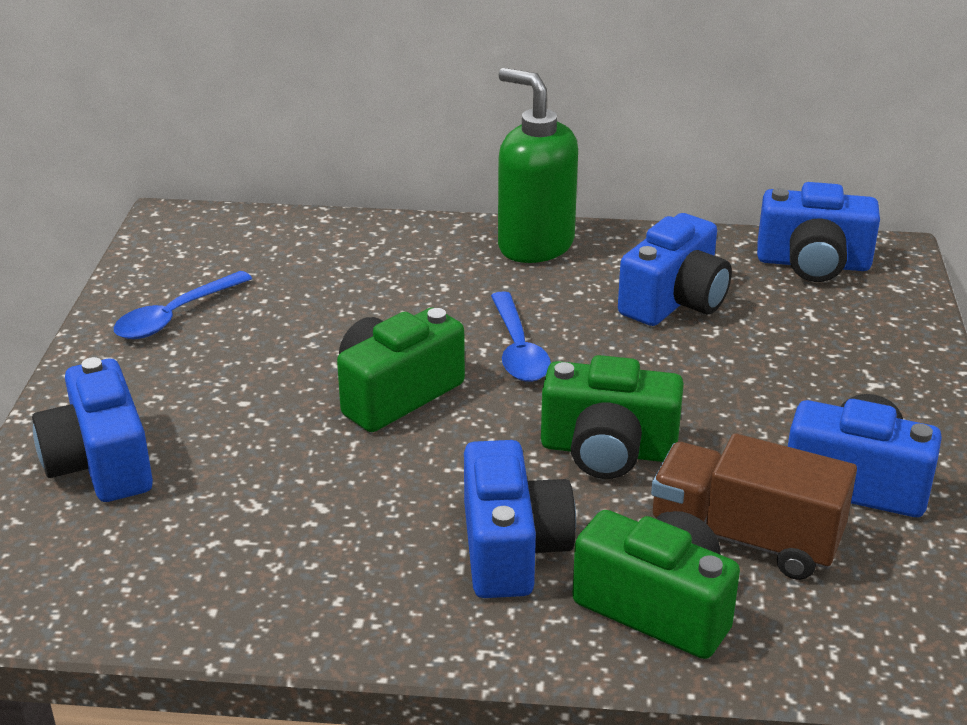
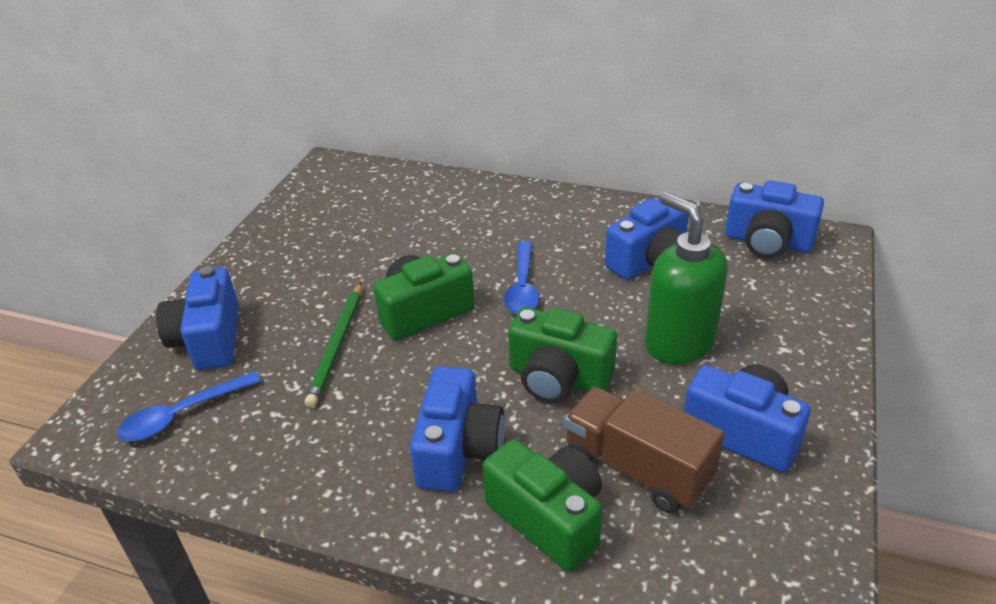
camera: 15 degrees right, 5 degrees up
blue spoon [114,271,252,339] -> blue spoon moved to [117,371,261,441]
green soap dispenser [498,68,578,263] -> green soap dispenser moved to [645,193,728,364]
none -> green pencil [305,283,362,407]

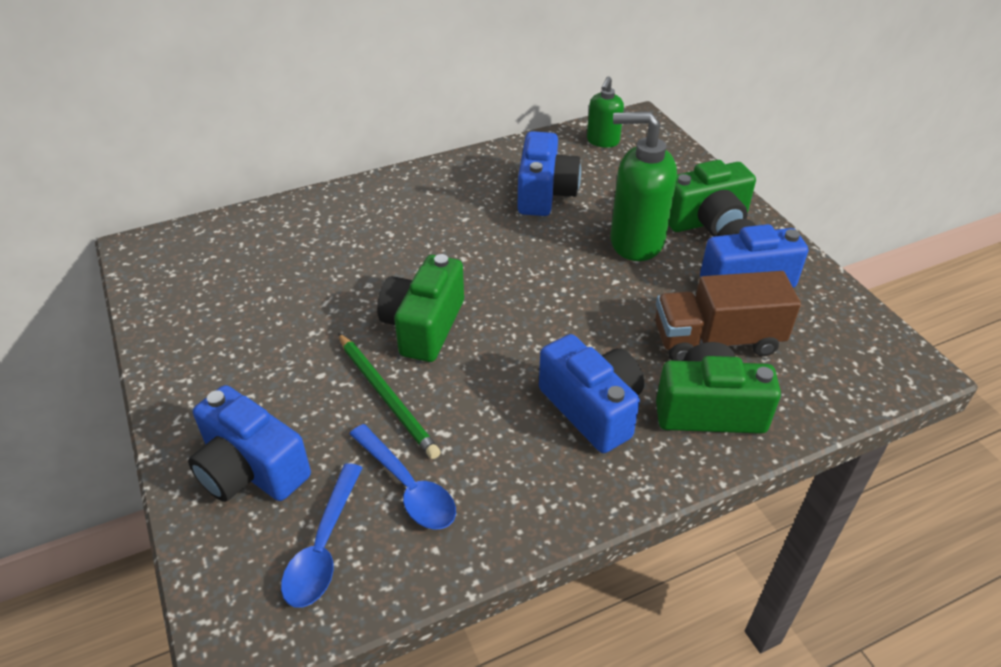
camera: 45 degrees left, 5 degrees up
blue spoon [504,241,539,314] -> blue spoon moved to [350,424,456,530]
green camera [508,307,617,403] -> green camera moved to [669,160,756,237]
blue camera [725,180,824,258] -> green soap dispenser [587,77,624,148]

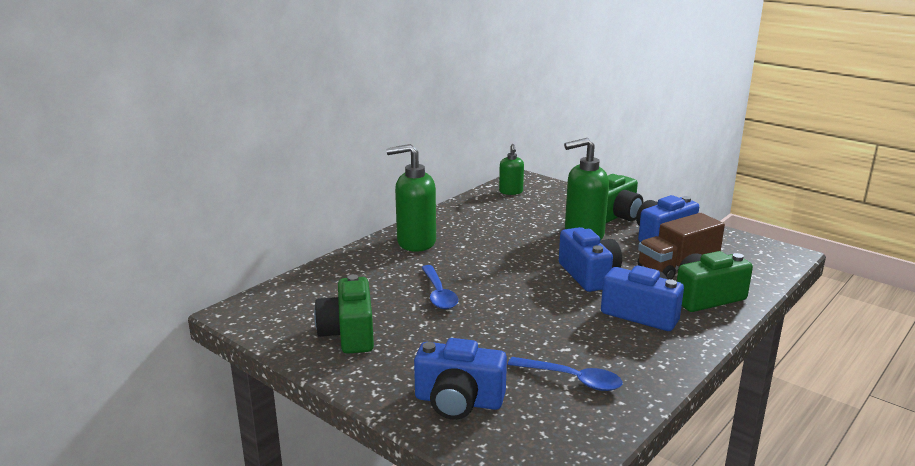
camera: 25 degrees left, 20 degrees down
blue spoon [281,463,362,608] -> blue spoon moved to [421,265,458,309]
green pencil [338,333,441,459] -> none
green camera [377,254,464,362] -> green camera moved to [314,274,374,354]
blue camera [517,131,581,216] -> blue camera moved to [559,227,622,292]
none -> green soap dispenser [386,144,436,252]

